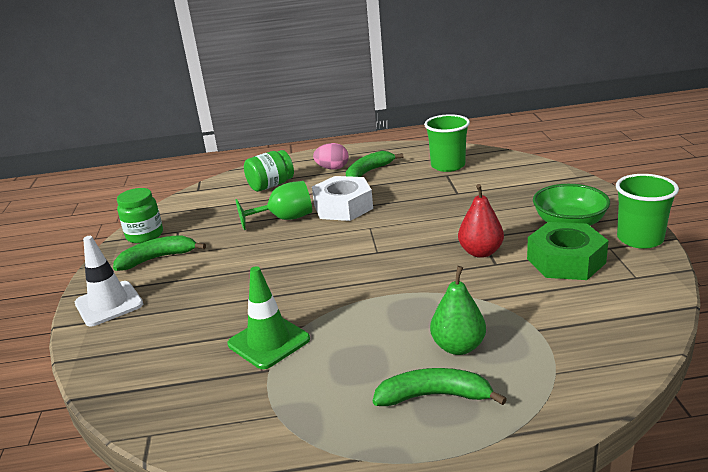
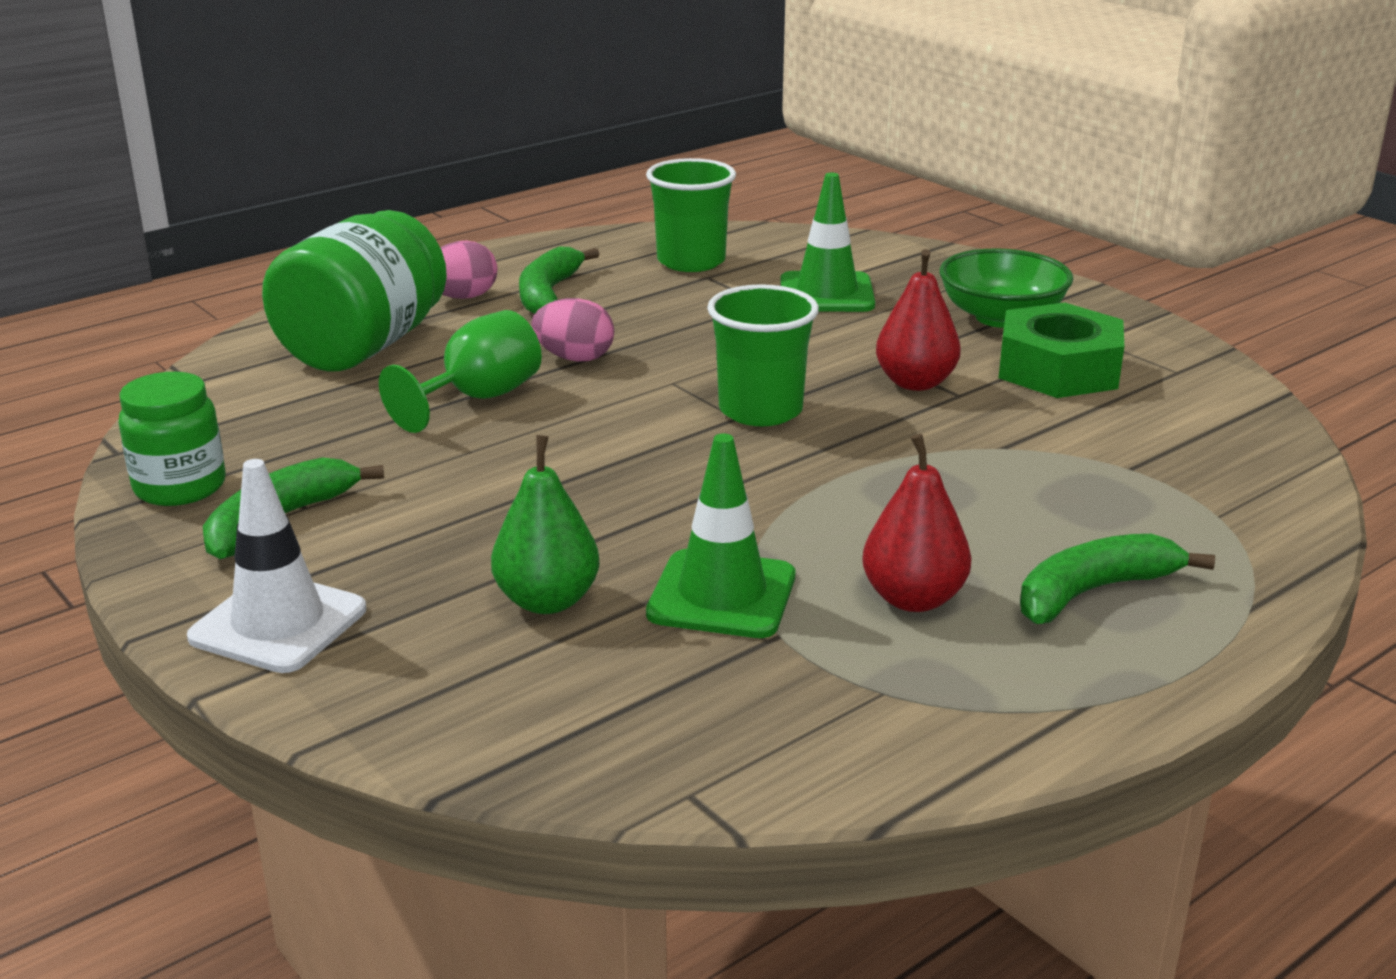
camera: 35 degrees left, 0 degrees up
green jar [244,150,294,192] -> green jar [262,210,447,372], size x1.65
white nut [312,176,373,221] -> pink egg [531,298,614,362]
green pear [430,266,486,355] -> green pear moved to [491,435,600,614]
green cup [616,174,679,249] -> green cup moved to [707,284,819,426]
none -> green traffic cone [780,173,875,312]
none -> red pear [862,434,971,612]

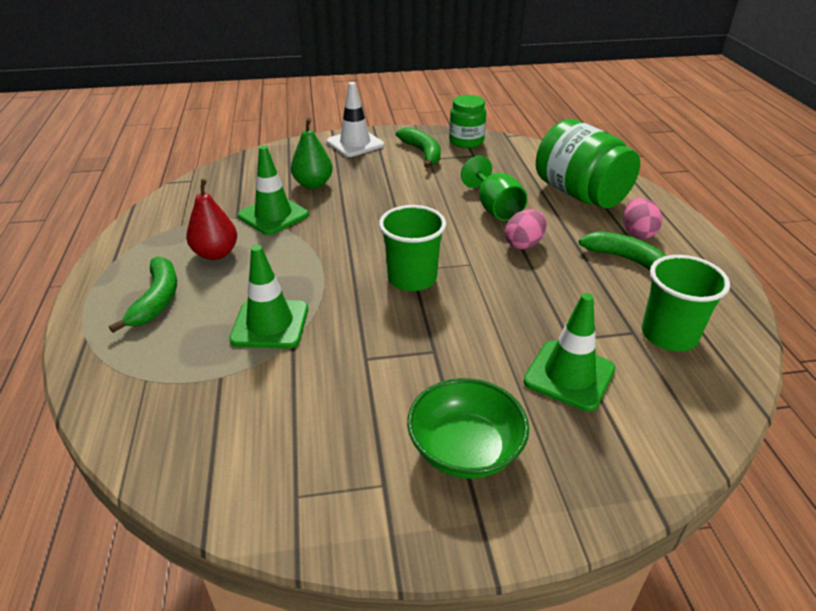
camera: 120 degrees right, 10 degrees up
red pear [876,249,961,391] -> none
green nut [999,302,1124,398] -> none
none -> green traffic cone [229,245,308,349]

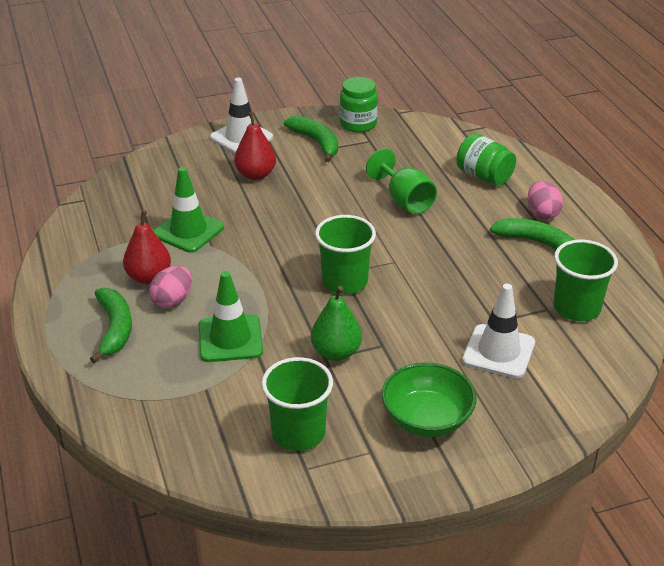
camera: 10 degrees left, 0 degrees up
green pear [291,118,333,189] -> green pear moved to [311,286,362,361]
pink egg [505,209,547,249] -> pink egg moved to [149,266,192,308]
green traffic cone [524,293,615,411] -> white traffic cone [462,284,535,378]
green jar [536,119,640,208] -> green jar [456,134,516,185], size x0.60
none -> red pear [234,112,276,180]
none -> green cup [261,357,333,451]

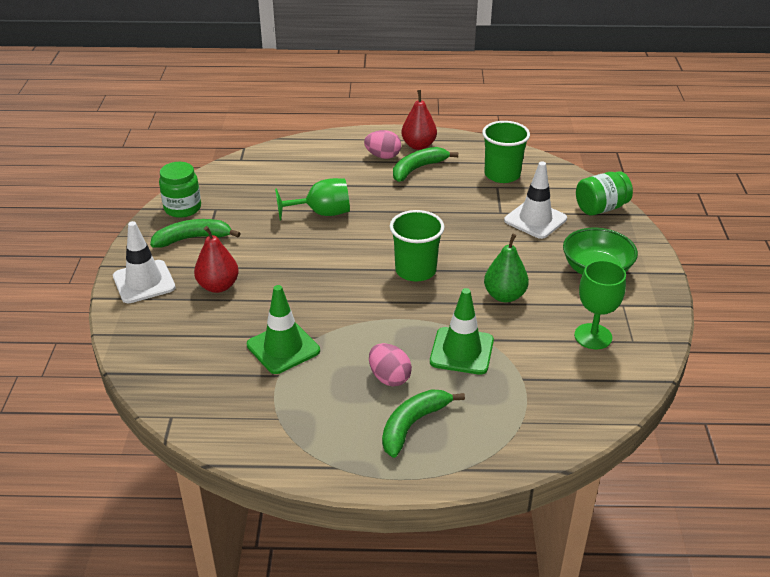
camera: 70 degrees left, 0 degrees up
green banana [90,288,132,363] -> green banana turned 60 degrees counterclockwise [382,389,465,458]
red pear [123,210,171,284] -> red pear moved to [401,90,437,150]
green cup [261,357,333,451] -> green goblet [574,260,626,349]
green jar [456,134,516,185] -> green jar moved to [576,171,633,216]

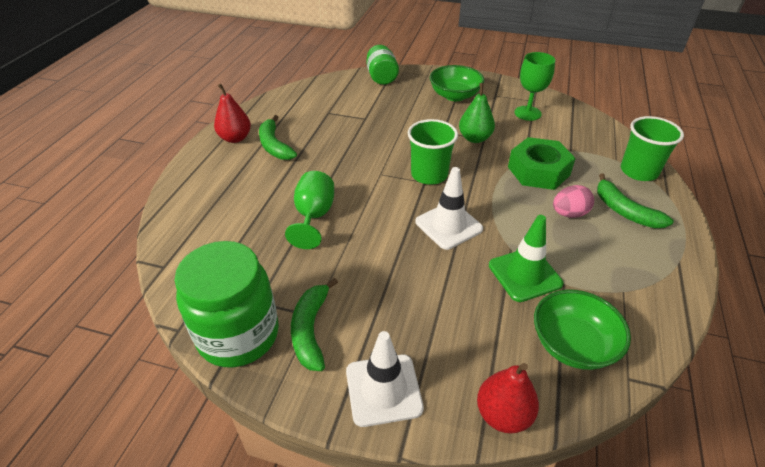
camera: 75 degrees left, 5 degrees up
green jar [159,162,201,218] -> green jar [175,241,279,367], size x1.65
red pear [194,226,239,293] -> red pear moved to [477,363,539,433]
pink egg [364,130,401,159] -> none
green traffic cone [430,288,494,375] -> green nut [508,137,576,190]
green cup [482,121,530,183] -> green cup moved to [621,116,684,181]
white traffic cone [504,162,567,239] -> white traffic cone moved to [415,167,483,250]
none -> green bowl [534,289,631,370]

